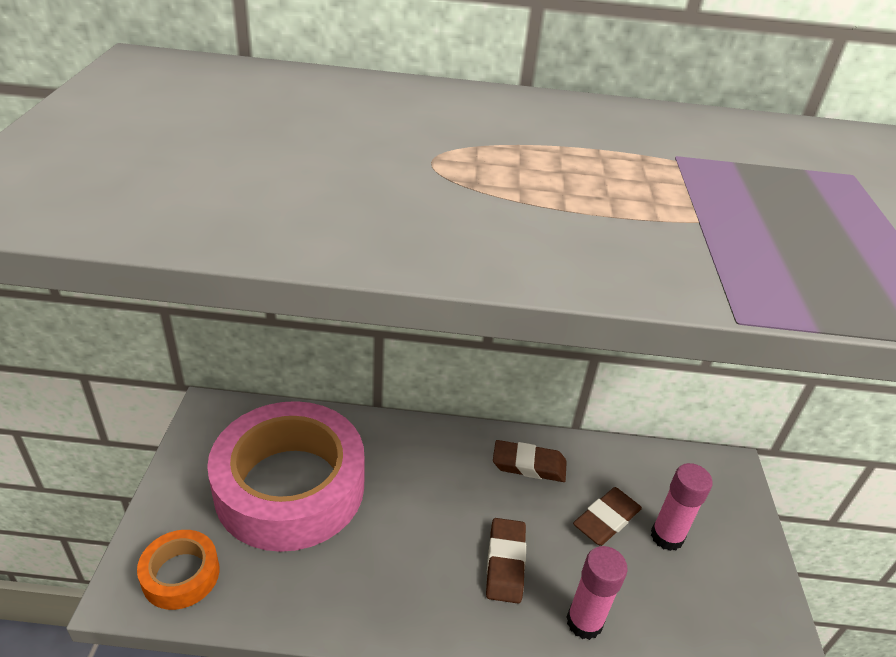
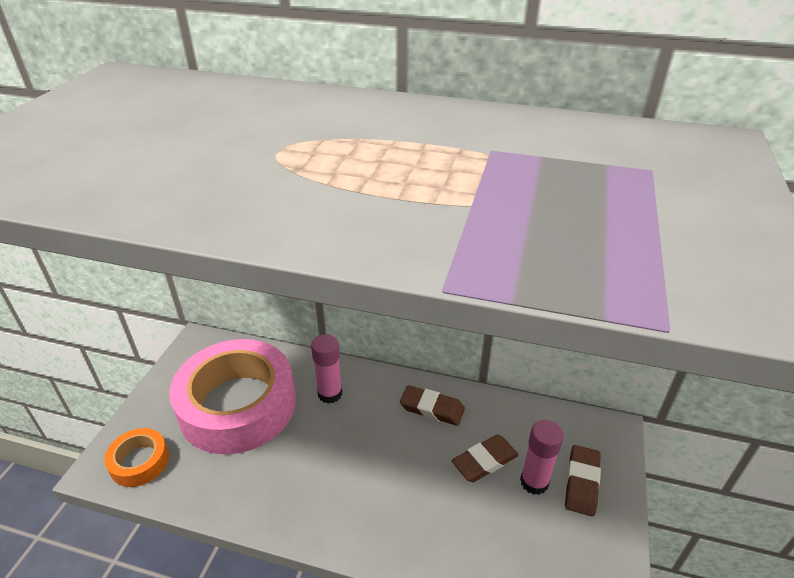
camera: 15 degrees right, 0 degrees up
brown eraser [486,518,526,603] -> brown eraser moved to [565,445,601,516]
pink glue stick [567,546,628,640] -> pink glue stick moved to [311,334,342,404]

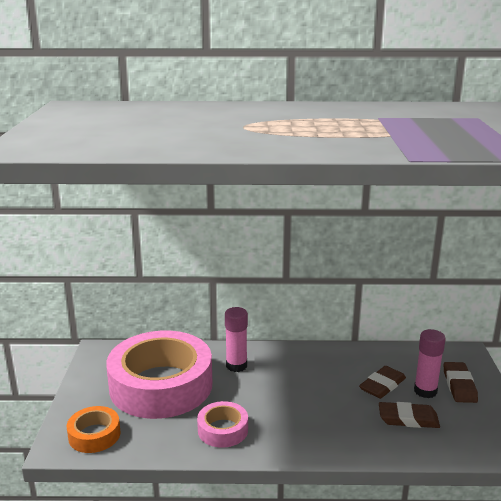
camera: 15 degrees left, 15 degrees down
brown eraser [400,385,465,426] -> brown eraser moved to [379,402,440,428]
none -> pink tape [197,401,248,448]

